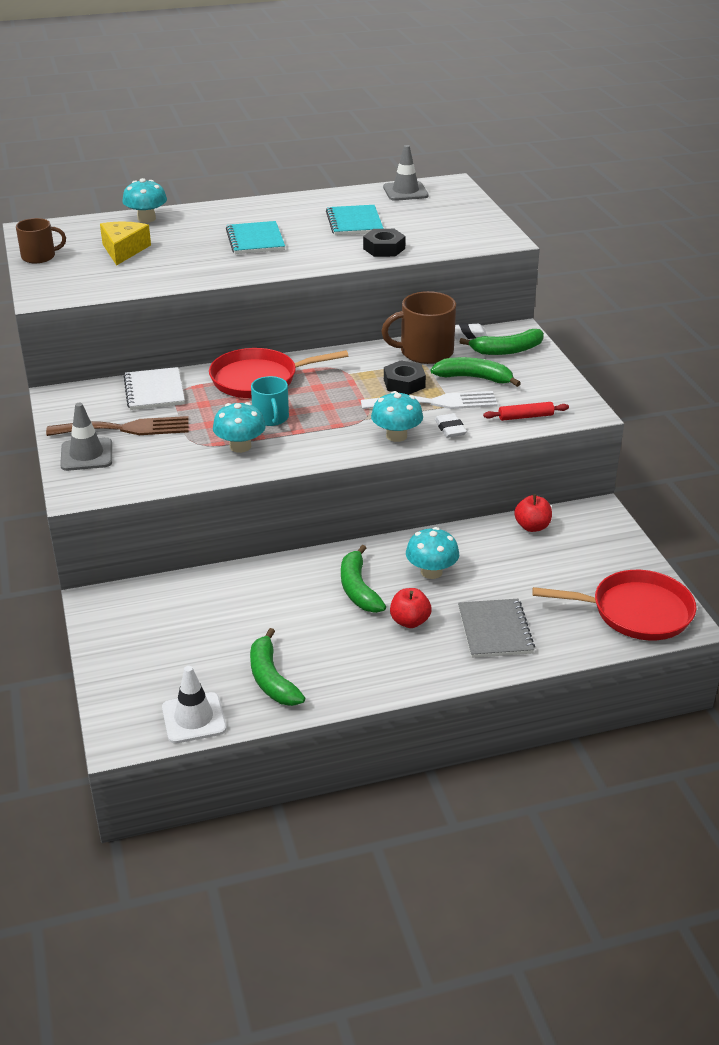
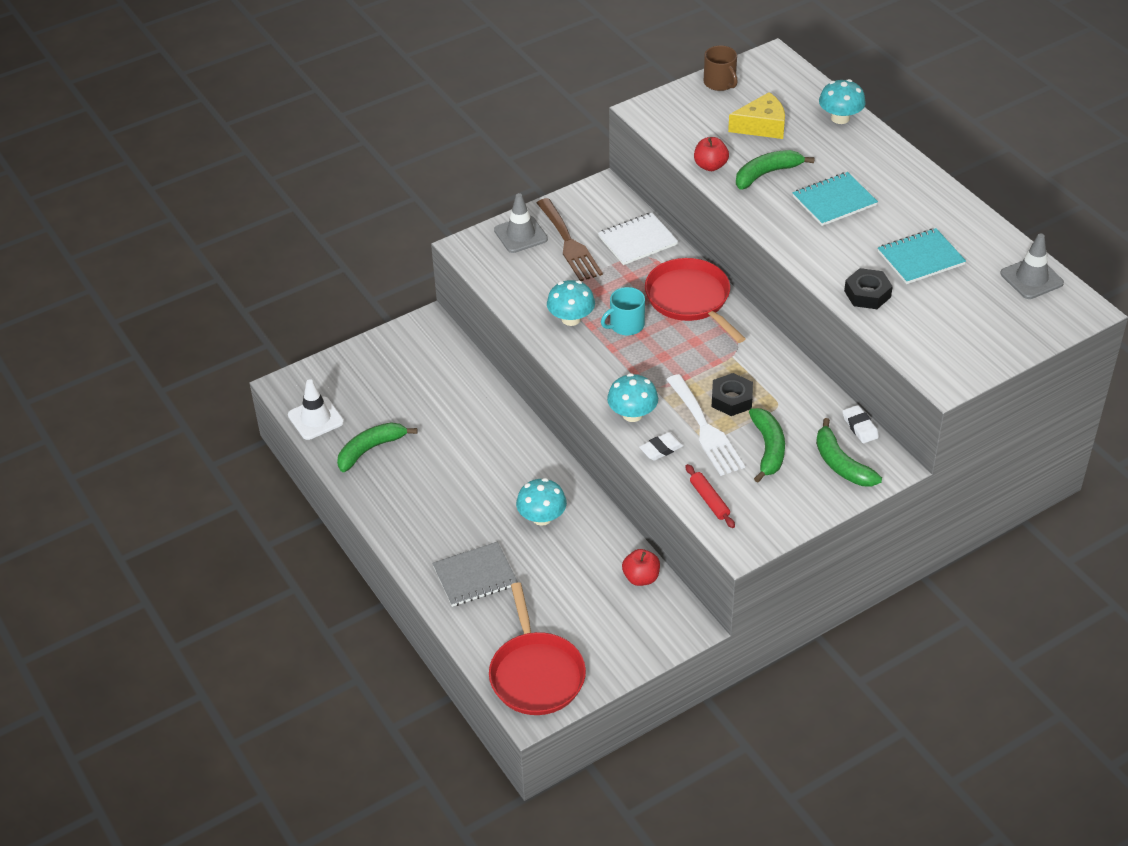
camera: 75 degrees right, 10 degrees up
green banana [341,545,386,613] -> green banana moved to [736,150,815,190]
brown mug [381,291,456,364] -> none
red apple [390,588,432,628] -> red apple moved to [694,137,729,171]

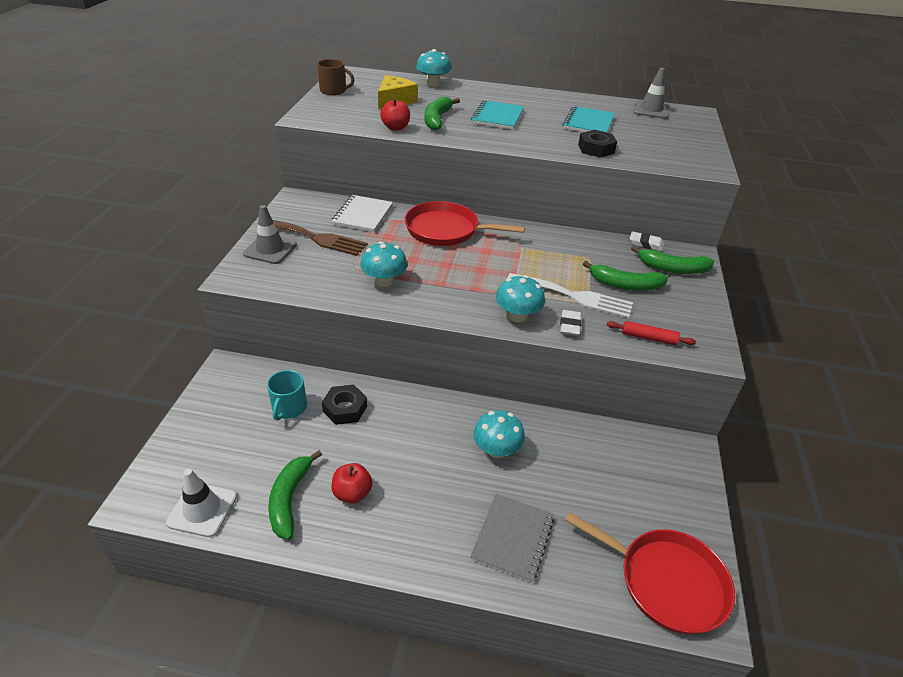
camera: 50 degrees left, 5 degrees down
turquoise mug [601,287,645,335] -> turquoise mug moved to [267,370,307,421]
red apple [622,549,660,586] -> red apple moved to [332,463,373,504]
black nut [712,373,753,416] -> black nut moved to [322,384,367,425]
green banana [749,408,785,483] -> green banana turned 150 degrees clockwise [583,261,668,291]

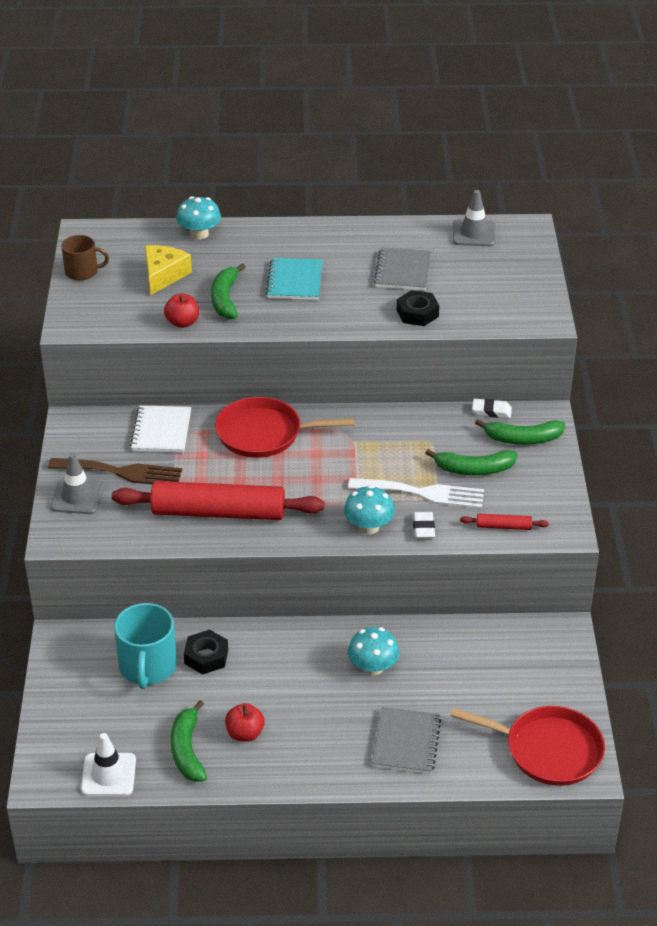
camera: 10 degrees left, 0 degrees up
turquoise mug [267,370,307,421] -> turquoise mug [114,603,177,689], size x1.59
turquoise mushroom [360,241,408,287] -> red rolling pin [112,481,324,520]
turquoise notebook [563,106,615,132] -> grey notebook [374,247,431,290]

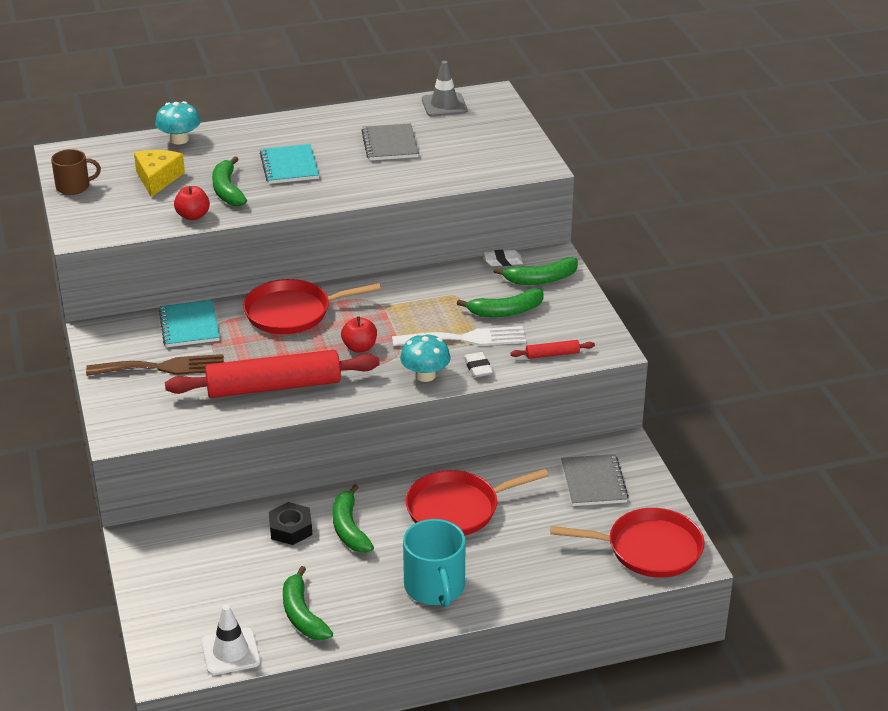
camera: 15 degrees left, 5 degrees down
grey traffic cone [51,453,104,514] -> none
turquoise mug [114,603,177,689] -> turquoise mug moved to [403,519,466,607]
white notebook [130,405,191,453] -> turquoise notebook [159,300,220,347]
red apple [225,703,265,742] -> red apple moved to [341,316,377,352]
turquoise mushroom [348,627,400,675] -> red pan [405,469,549,535]
grey notebook [372,707,442,774] -> grey notebook moved to [561,454,629,506]
black nut [397,290,439,326] -> none
none -> green banana [333,484,374,553]

